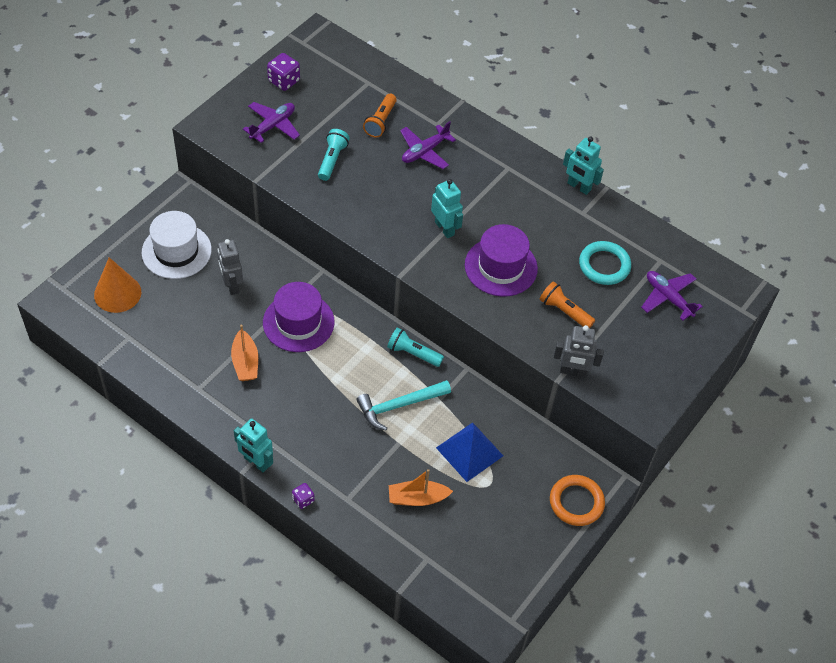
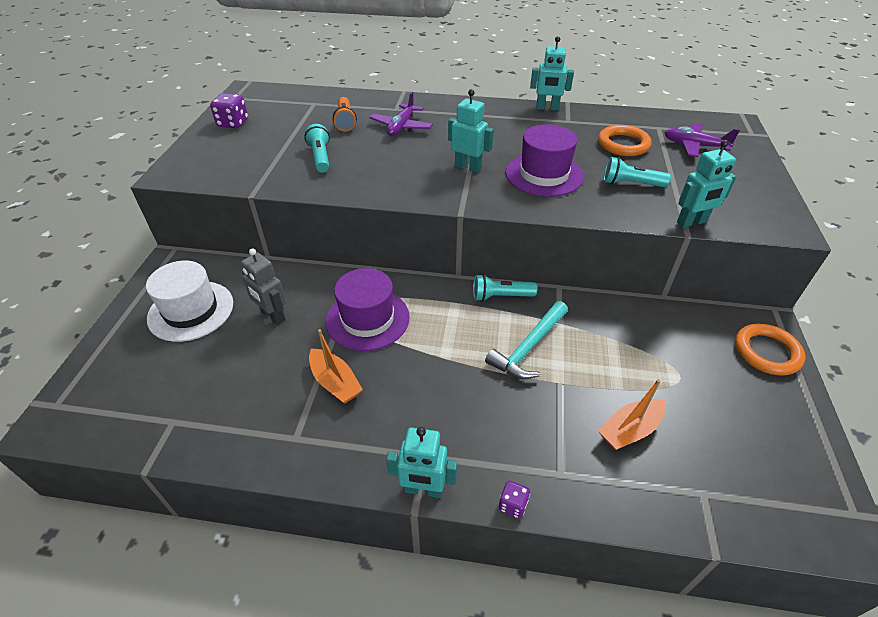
camera: 25 degrees left, 10 degrees down
orange cone [94,257,141,313] -> none
purple plane [243,102,300,143] -> none
blue pyramid [436,422,503,482] -> none
orange flashlight [540,281,595,328] -> turquoise flashlight [604,157,671,187]
grey robot [554,325,604,377] -> turquoise robot [677,140,736,228]
turquoise ring [579,241,631,285] -> orange ring [598,125,652,156]

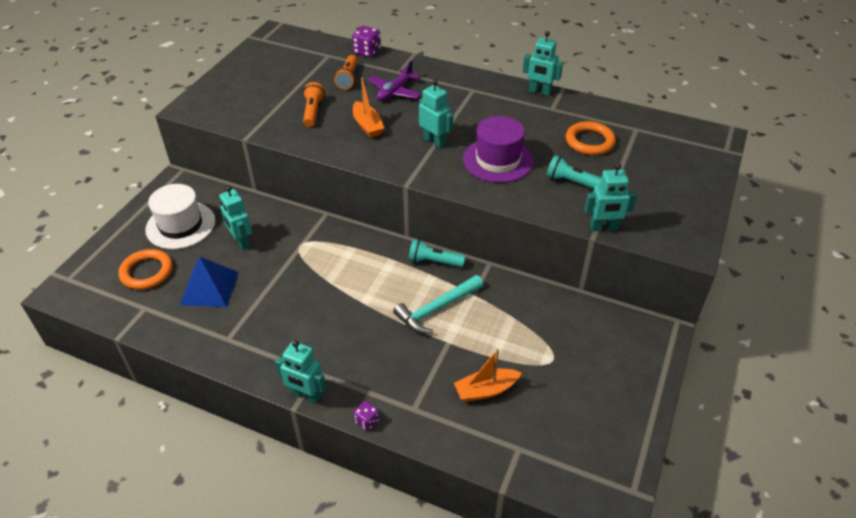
camera: 15 degrees right, 0 degrees up
purple dice [210,93,248,128] -> purple dice moved to [352,26,381,57]
grey robot [241,248,286,325] -> turquoise robot [219,186,252,250]
turquoise flashlight [304,124,330,173] -> orange flashlight [303,82,325,127]
orange boat [309,329,363,404] -> orange boat moved to [353,77,384,138]
purple hat [326,268,410,351] -> none
purple plane [664,123,740,157] -> none
orange ring [735,324,805,376] -> orange ring moved to [118,249,172,290]
none -> blue pyramid [180,256,238,307]

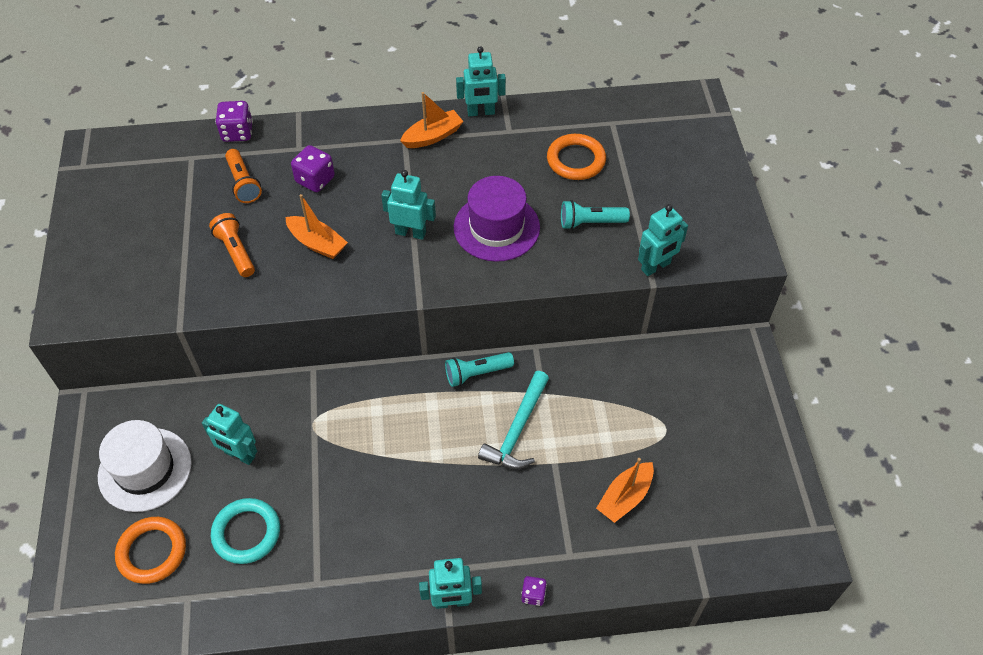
camera: 30 degrees left, 10 degrees up
blue pyramid [180,256,238,307] -> turquoise ring [211,498,280,564]
purple plane [368,60,421,101] -> purple dice [291,145,335,192]
none -> orange boat [400,92,464,148]

